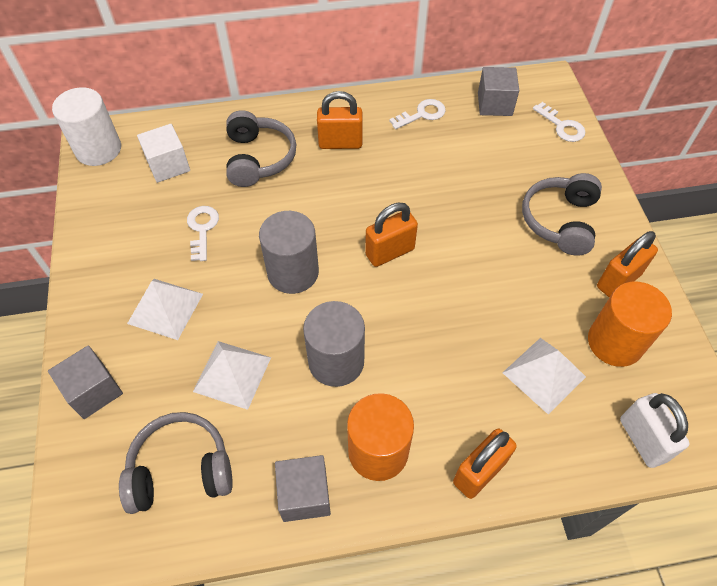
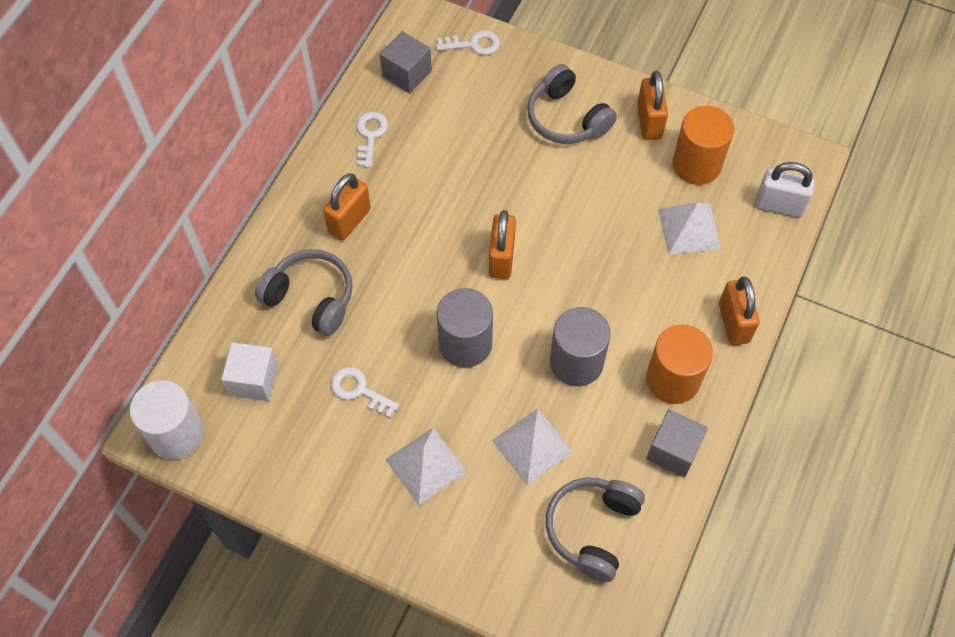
camera: 55 degrees left, 5 degrees up
grey cube [48,345,123,419] -> none

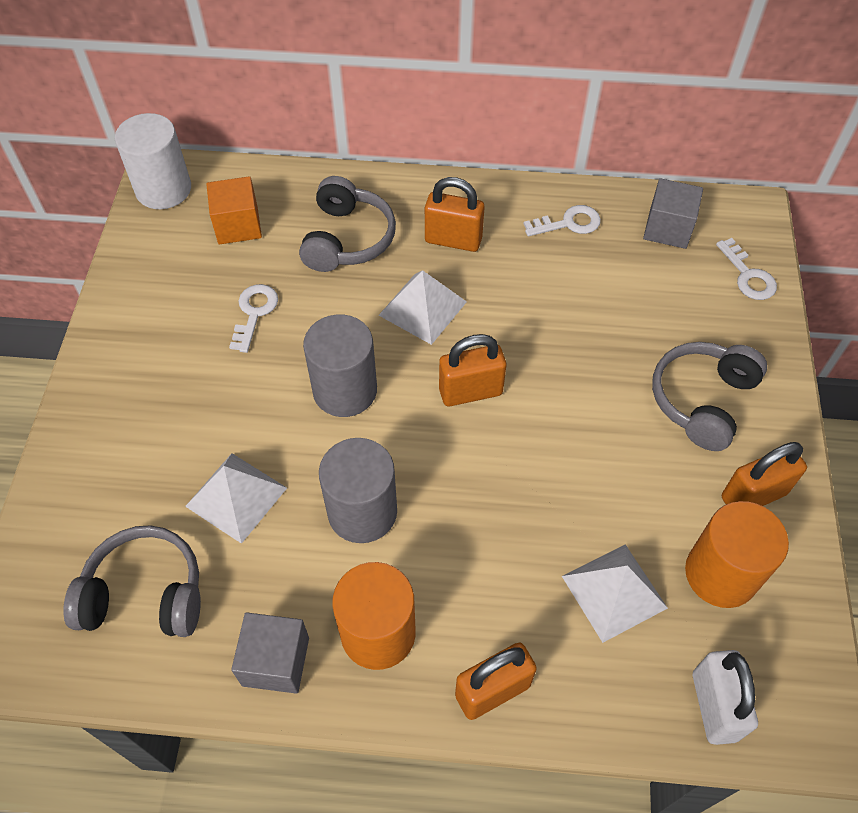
camera: 70 degrees right, 5 degrees down
white cube [221,342,278,401] -> orange cube [206,176,262,244]
white pyramid [385,427,467,505] -> white pyramid moved to [379,270,467,345]

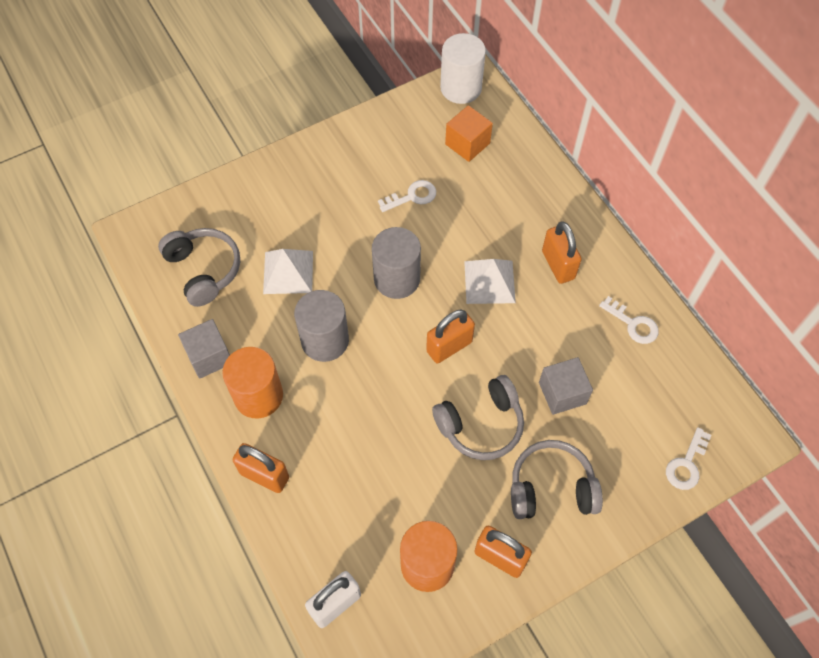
camera: 55 degrees right, 5 degrees up
grey headphones [299,176,396,272] -> grey headphones moved to [432,375,524,460]
orange padlock [439,334,506,406] -> orange padlock turned 75 degrees counterclockwise [426,309,475,363]
white pyramid [562,544,668,643] -> none
grey cube [643,178,703,249] -> grey cube moved to [539,357,593,415]

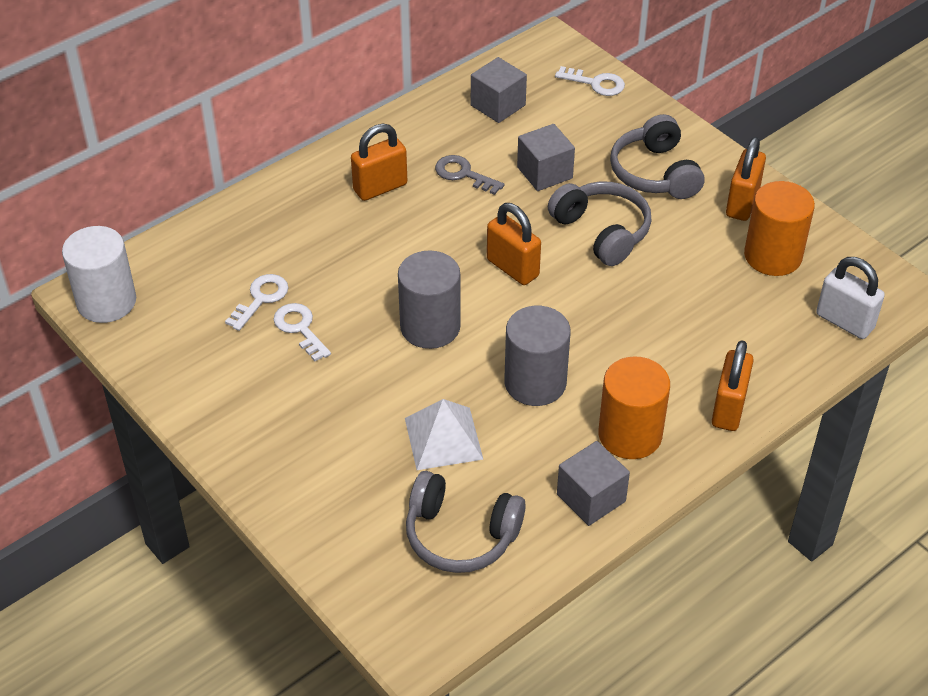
camera: 100 degrees left, 15 degrees down
grey headphones [158,228,240,307] -> grey headphones turned 120 degrees counterclockwise [406,471,526,573]
orange cube [445,105,493,162] -> none
white pyramid [464,259,516,304] -> none
white key [599,296,659,344] -> white key moved to [225,274,288,331]
none -> grey key [435,155,504,195]
none -> grey cube [471,57,527,123]

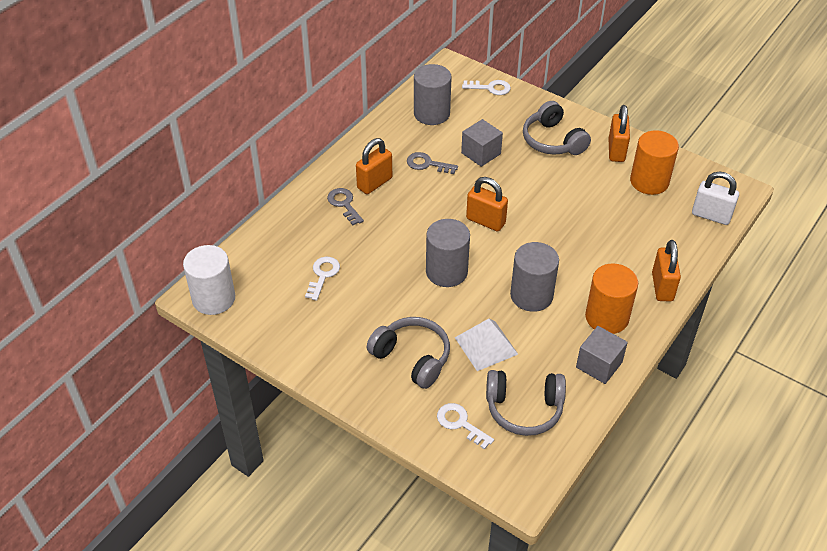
camera: 15 degrees left, 0 degrees up
white key [274,303,331,361] -> white key moved to [437,403,494,450]
grey cube [471,57,527,123] -> grey cylinder [414,64,452,125]
grey headphones [548,182,652,266] -> grey headphones moved to [367,317,450,389]
none -> grey key [327,188,364,225]

